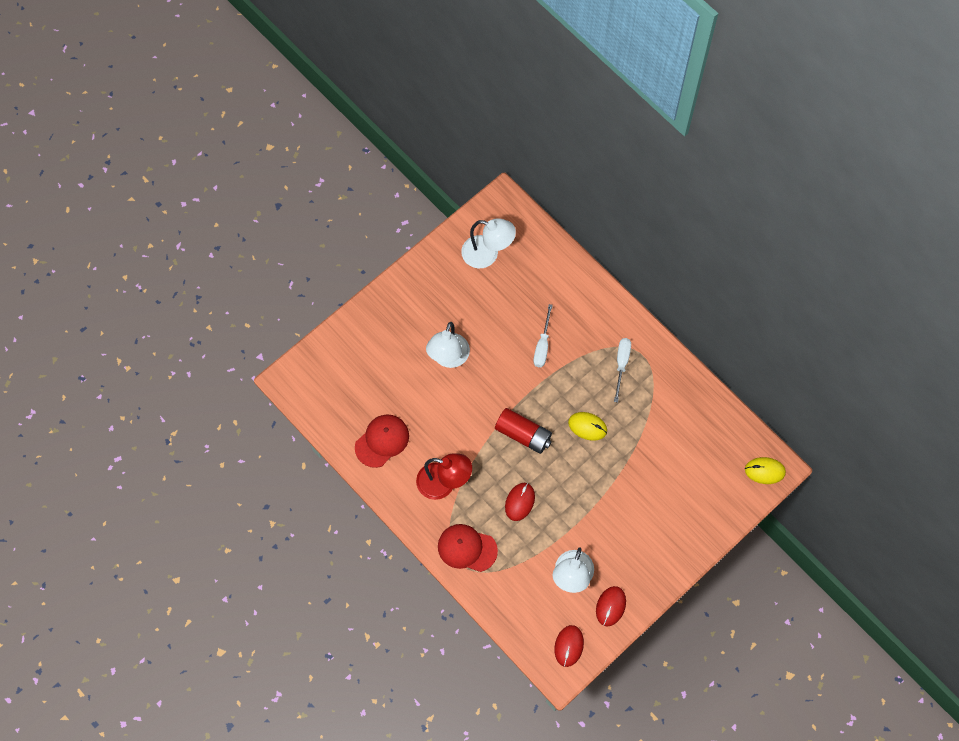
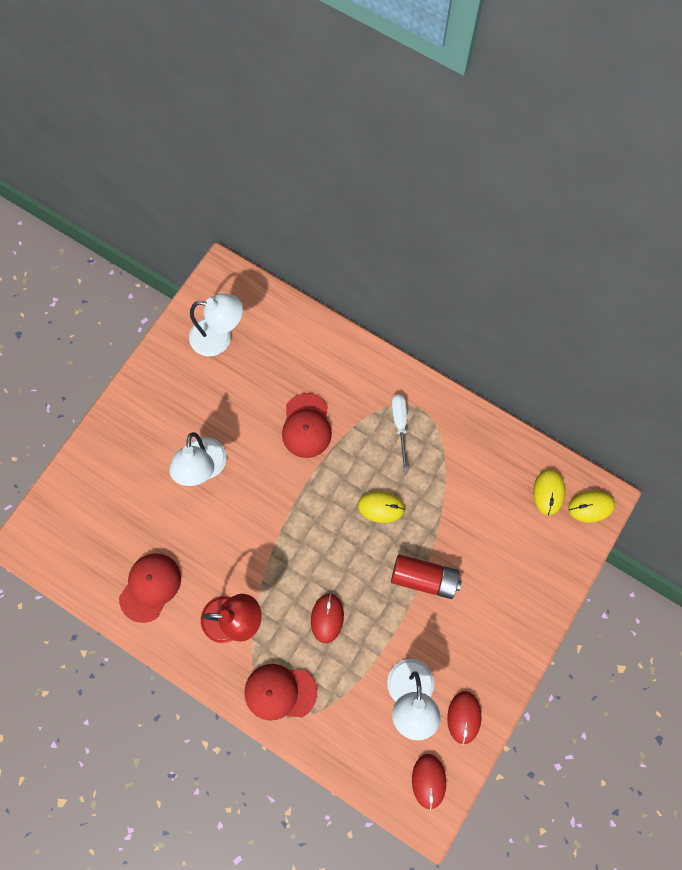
camera: 15 degrees left, 5 degrees up
red battery [495,408,552,454] -> red battery moved to [391,554,462,599]
white screwdriver [533,304,553,367] -> red cap [282,393,332,458]
none -> yellow mouse [533,469,565,515]

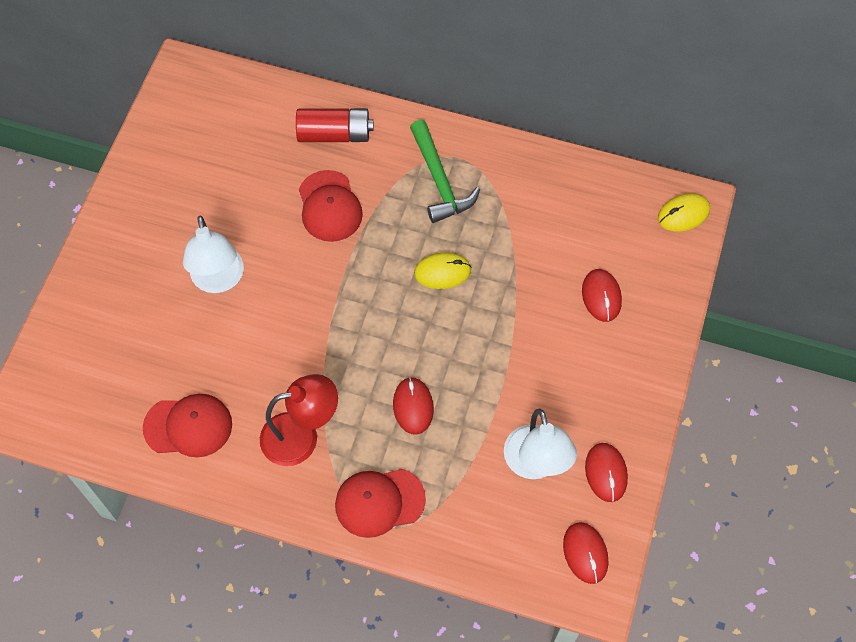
camera: 15 degrees left, 10 degrees down
red cap [119,553,181,623] -> red cap turned 75 degrees clockwise [143,394,232,457]
white lamp [189,294,243,356] -> none
white screwdriver [391,395,408,471] -> green hammer [410,120,480,223]
red battery [391,554,462,599] -> red battery moved to [296,108,373,142]
yellow mouse [533,469,565,515] -> none
none -> red mouse [582,269,622,322]

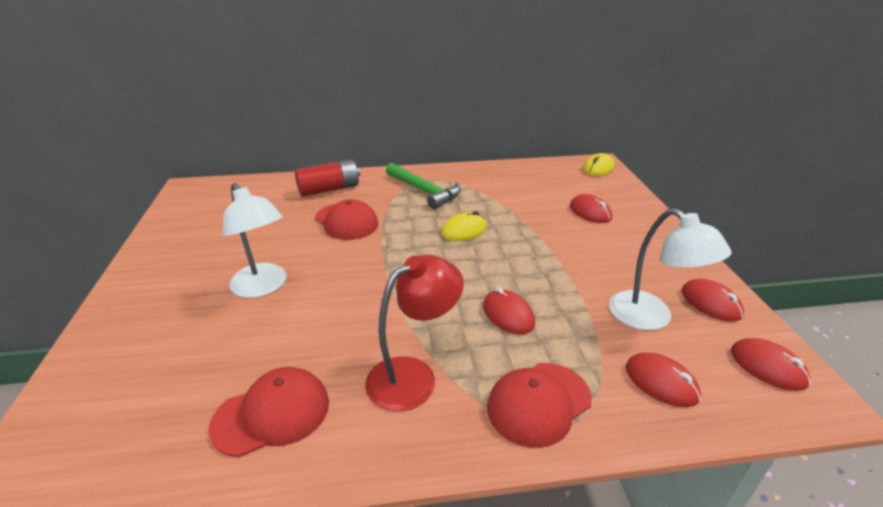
camera: 25 degrees left, 30 degrees down
none -> red mouse [626,353,701,407]

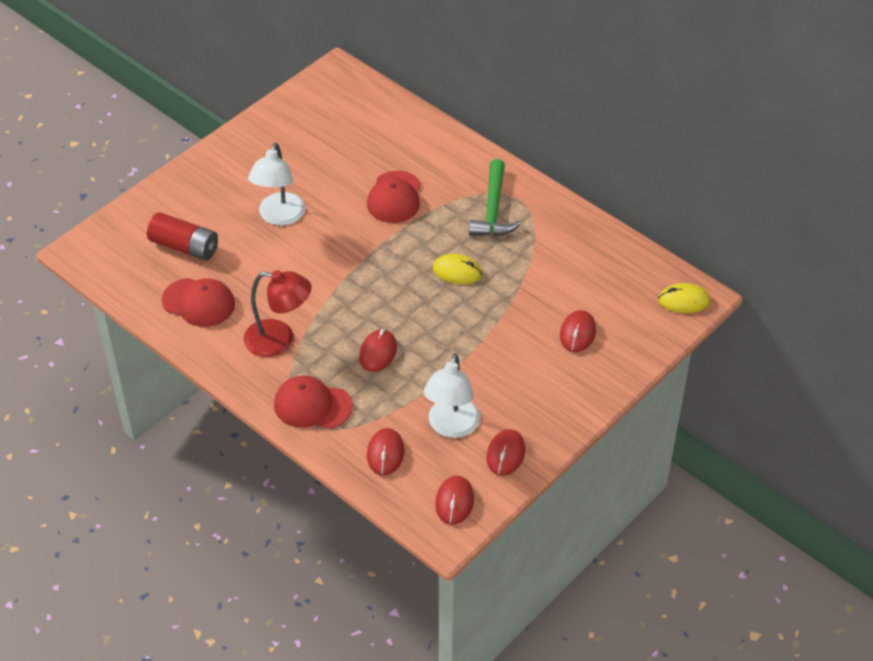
camera: 50 degrees right, 15 degrees up
red battery [295,159,360,197] -> red battery moved to [147,212,218,260]

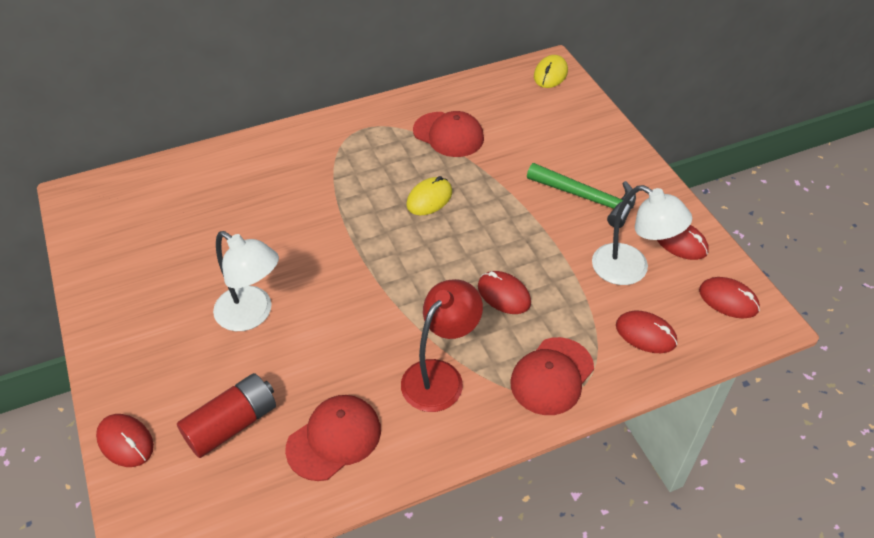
camera: 65 degrees left, 0 degrees up
red cap [367,171,421,223] -> red cap moved to [413,111,484,157]
green hammer [469,159,521,236] -> green hammer moved to [527,163,636,228]
red mouse [560,310,596,352] -> red mouse moved to [96,414,154,467]

